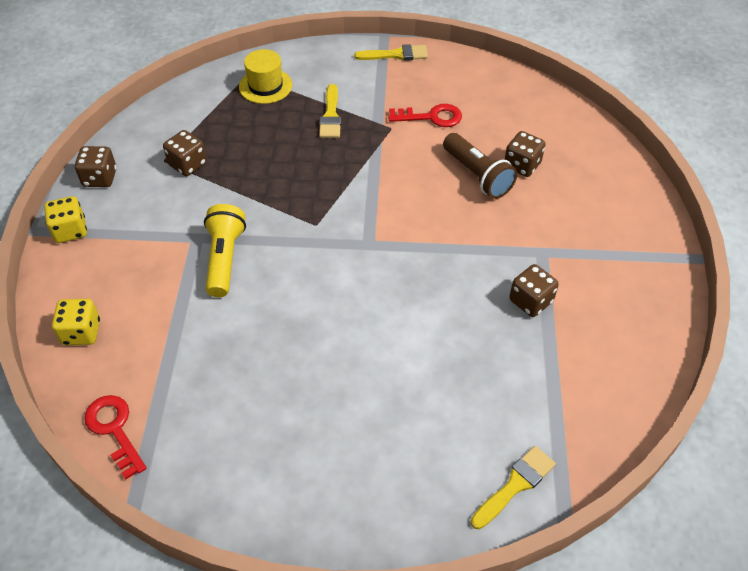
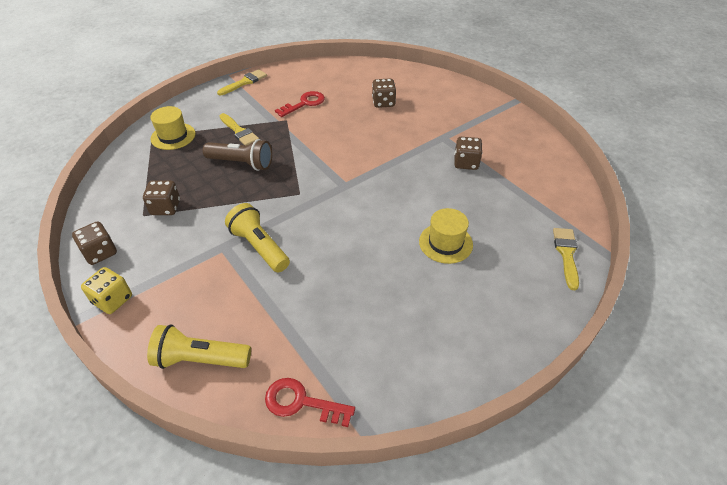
camera: 40 degrees left, 5 degrees down
yellow dice [52,299,100,345] -> yellow flashlight [147,325,251,369]
brown flashlight [443,133,517,199] -> brown flashlight moved to [203,139,272,171]
none -> yellow hat [419,208,473,264]

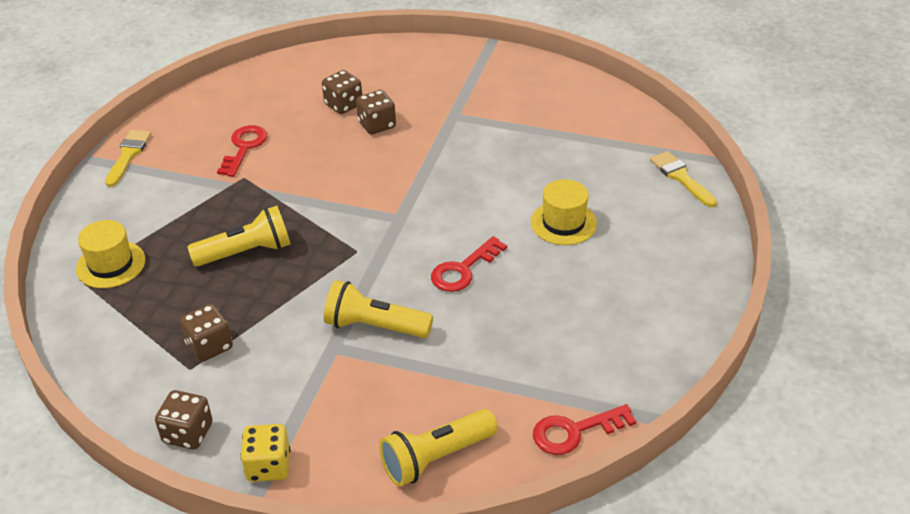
camera: 35 degrees left, 5 degrees down
brown flashlight [203,139,272,171] -> yellow flashlight [187,206,291,267]
yellow brush [220,113,259,146] -> none
brown dice [454,137,482,170] -> brown dice moved to [356,90,396,135]
none -> red key [431,236,507,292]

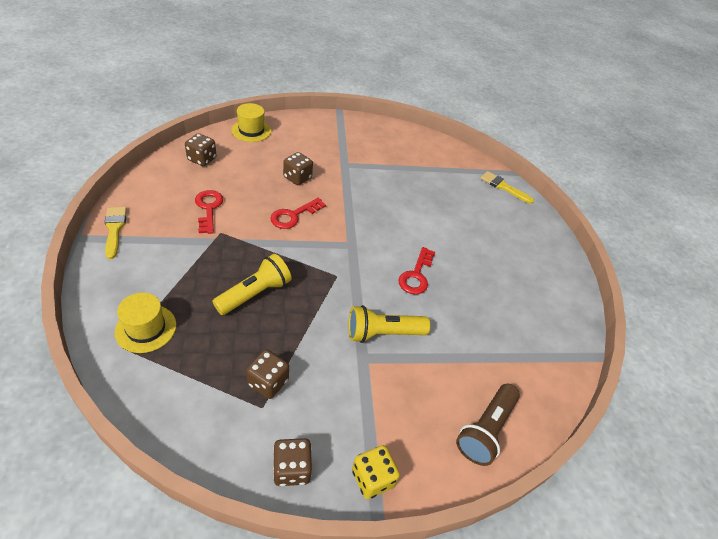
camera: 30 degrees left, 5 degrees up
brown dice [322,70,362,114] -> brown dice moved to [185,133,217,166]
yellow flashlight [379,409,498,487] -> brown flashlight [456,384,520,466]
yellow hat [531,179,597,245] -> yellow hat moved to [232,103,271,142]
red key [533,404,636,455] -> red key moved to [270,198,326,229]

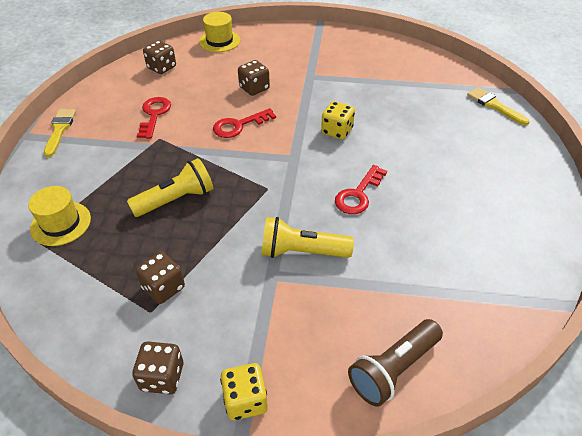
camera: 20 degrees right, 0 degrees up
none -> yellow dice [321,101,355,140]

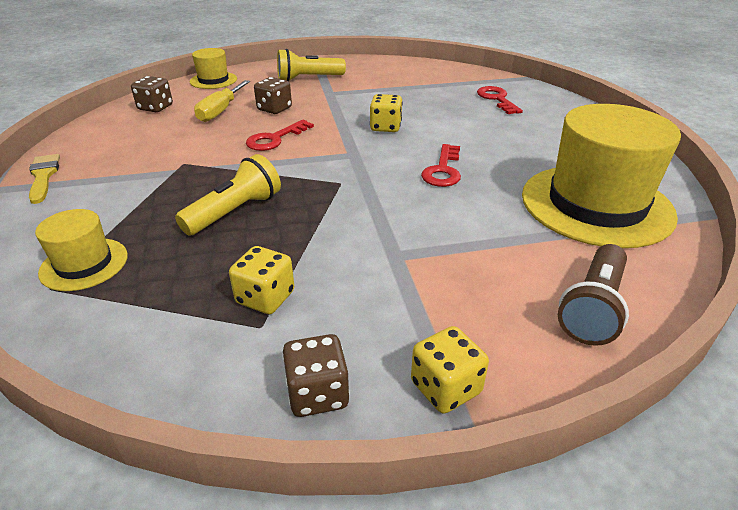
camera: 20 degrees left, 10 degrees down
brown dice [136,252,185,304] -> yellow dice [229,246,294,314]
red key [137,97,171,139] -> red key moved to [477,86,523,114]
yellow flashlight [261,217,354,258] -> yellow flashlight moved to [277,49,346,81]
yellow brush [467,87,530,125] -> none
none -> yellow screwdriver [194,80,250,122]
none -> yellow hat [522,104,681,248]

